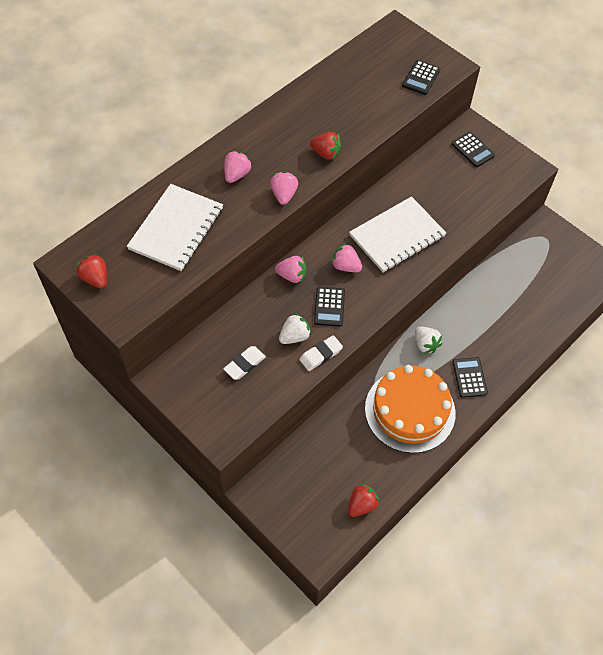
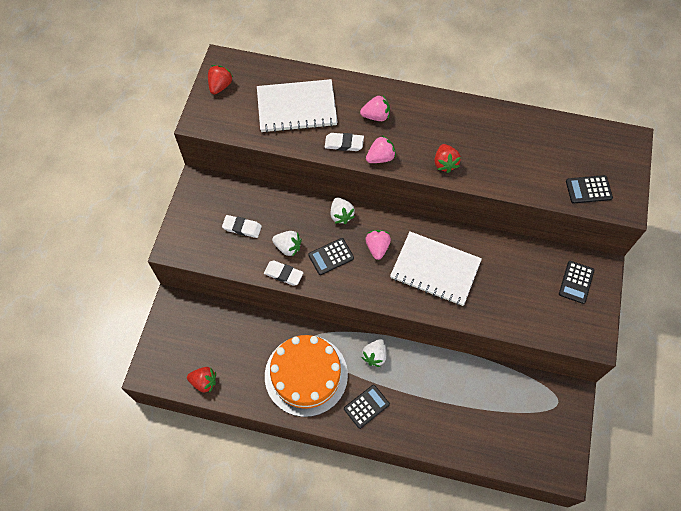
camera: 60 degrees right, 5 degrees up
pink strawberry [275,256,306,283] -> white strawberry [330,198,355,224]
none -> white eraser [325,133,364,151]

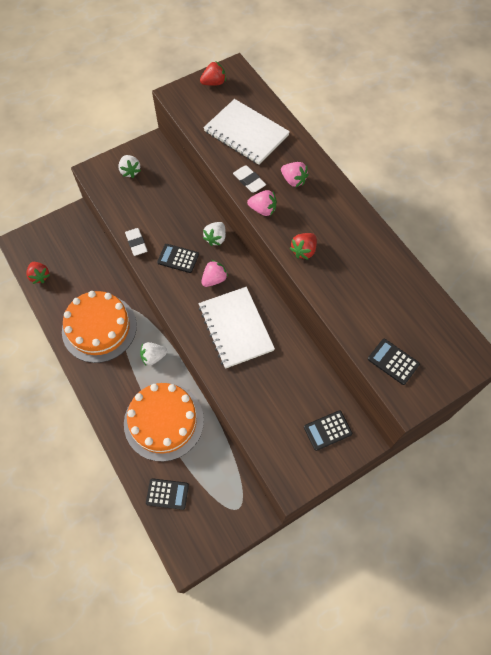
camera: 45 degrees right, 0 degrees up
white eraser [222,215,262,238] -> none
white strawberry [272,231,302,257] -> white strawberry moved to [118,155,141,178]
black calculator [344,385,390,429] -> black calculator moved to [146,478,189,510]
none -> orange cake [124,383,204,462]

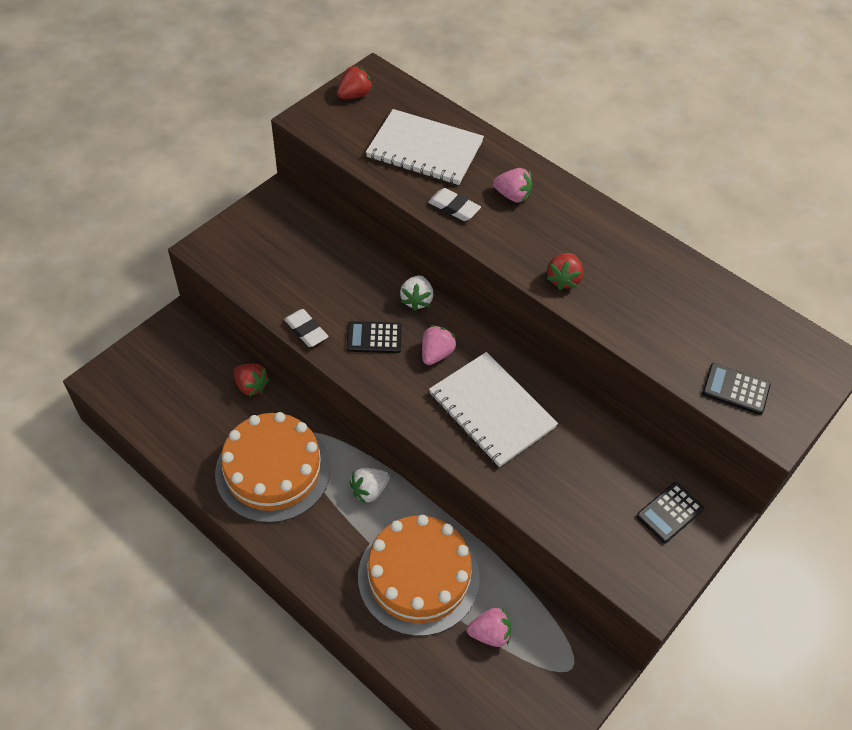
camera: 20 degrees left, 10 degrees down
red strawberry [27,262,50,284] -> red strawberry moved to [234,364,269,397]
white strawberry [118,155,141,178] -> none
black calculator [146,478,189,510] -> none
pink strawberry [247,190,277,216] -> pink strawberry moved to [467,607,512,647]

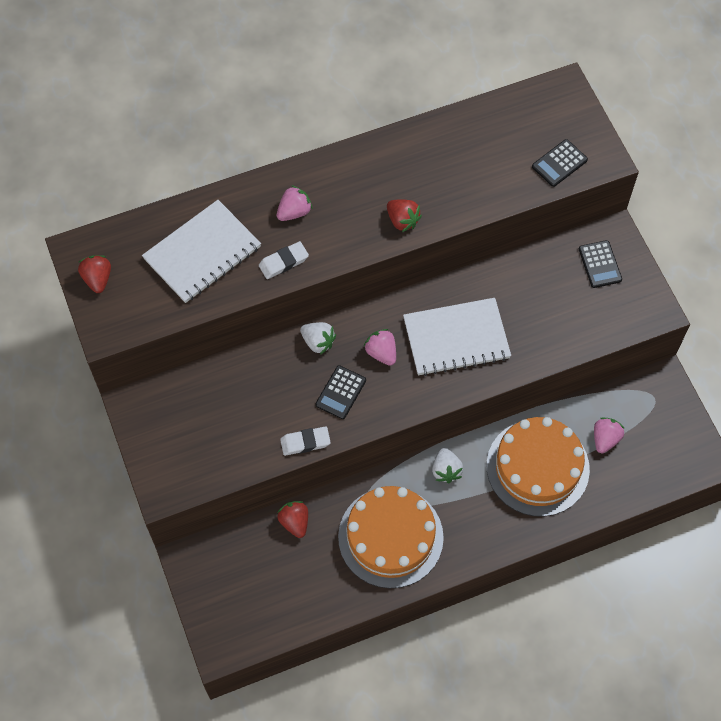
camera: 60 degrees left, 10 degrees up
red strawberry [234,364,269,397] -> red strawberry turned 90 degrees counterclockwise [277,501,308,538]

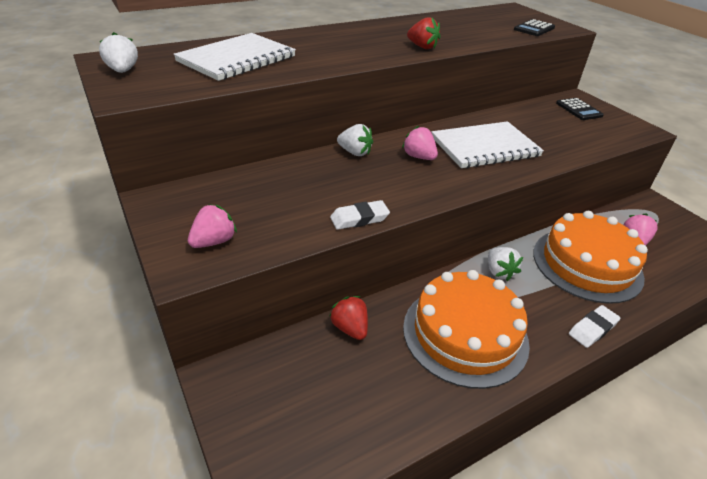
camera: 10 degrees left, 25 degrees down
red strawberry [78,255,111,293] -> white strawberry [99,32,138,73]
white eraser [259,241,309,279] -> white eraser moved to [569,305,620,348]
pink strawberry [277,185,313,221] -> pink strawberry moved to [188,204,237,248]
black calculator [315,365,366,419] -> none

